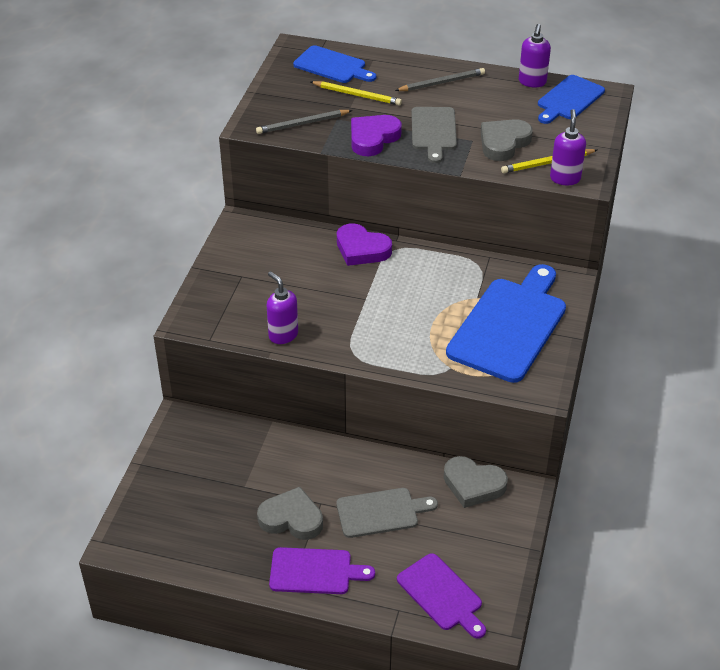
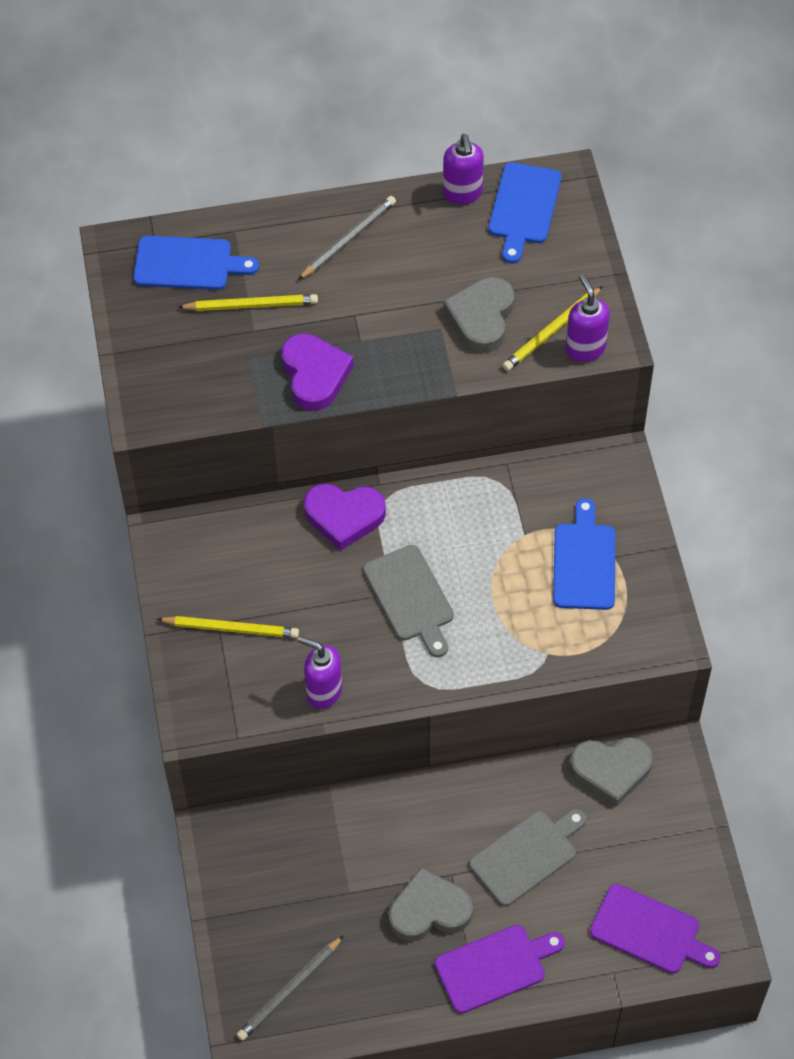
camera: 25 degrees left, 15 degrees up
grey pencil [256,110,353,134] -> grey pencil moved to [237,935,344,1041]
purple heart [351,115,402,156] -> purple heart turned 150 degrees clockwise [281,333,354,411]
grey cutting board [412,107,457,163] -> grey cutting board moved to [363,545,454,657]
blue cutting board [446,264,566,383] -> blue cutting board [553,498,615,610], size x0.57
none -> yellow pencil [157,616,299,638]

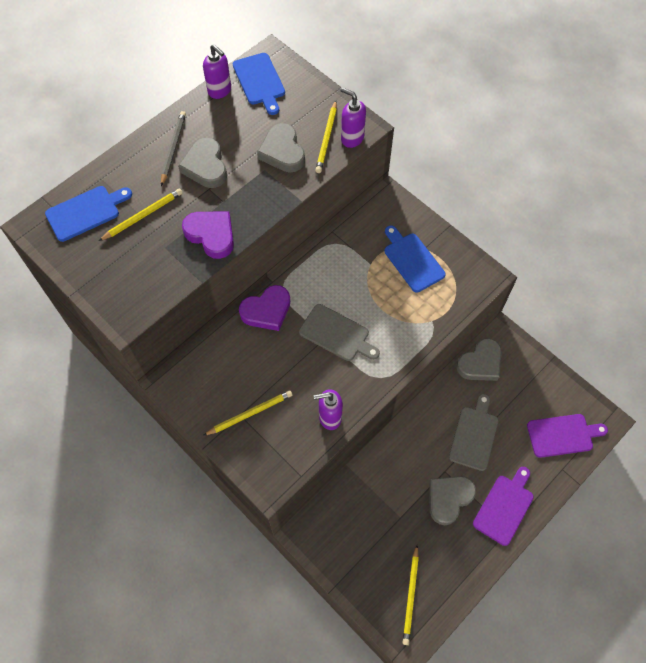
camera: 35 degrees left, 5 degrees up
grey pencil [237,935,344,1041] -> yellow pencil [402,545,419,645]
none -> grey heart [178,138,227,188]

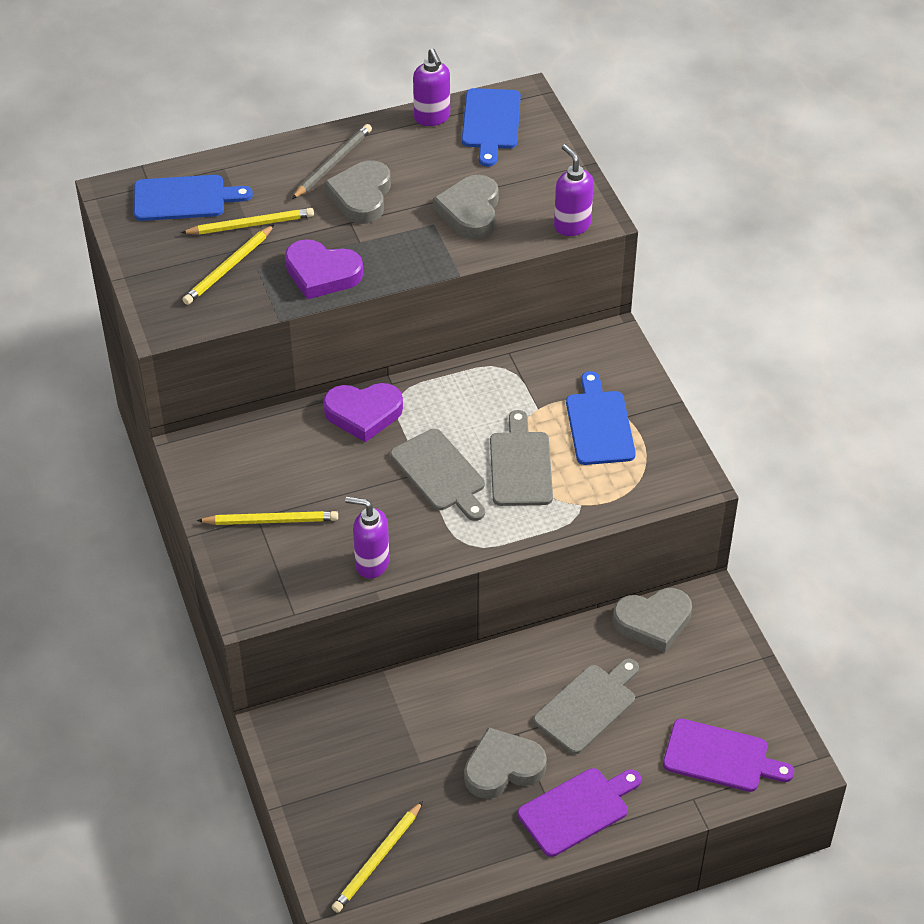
camera: 25 degrees right, 15 degrees down
purple heart [182,211,234,259] -> purple heart turned 135 degrees clockwise [285,239,363,299]
yellow pencil [315,101,337,173] -> yellow pencil moved to [182,225,274,305]
none -> grey cutting board [490,410,553,506]

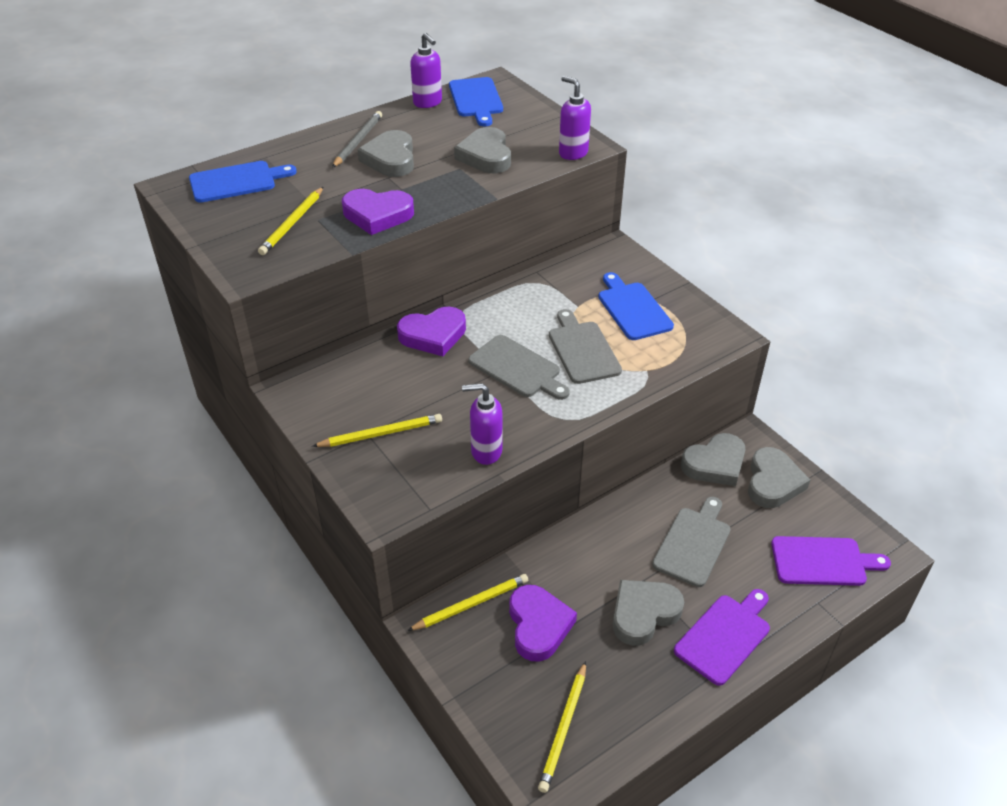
camera: 15 degrees left, 5 degrees down
yellow pencil [181,208,314,235] -> yellow pencil moved to [407,574,528,631]
none -> purple heart [509,585,577,662]
none -> grey heart [748,447,810,508]

